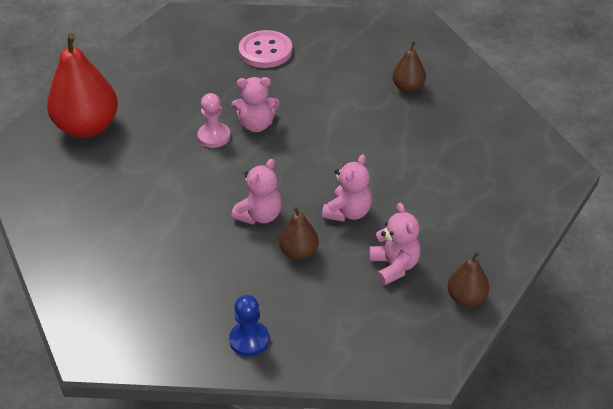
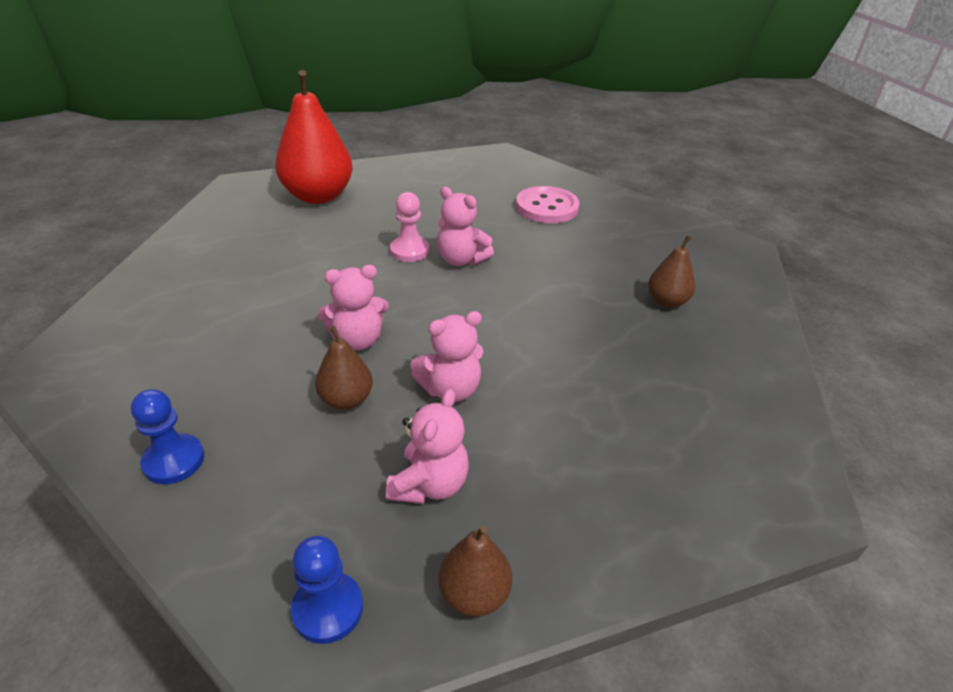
camera: 35 degrees right, 5 degrees down
none -> blue pawn [291,535,363,644]

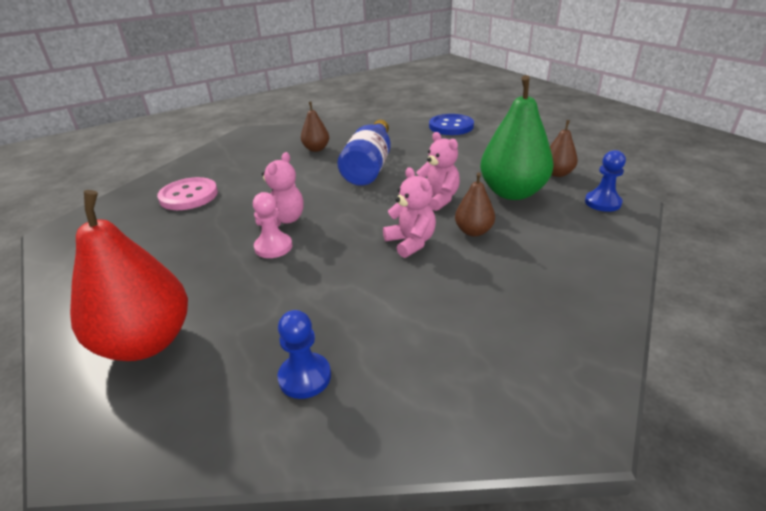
camera: 100 degrees left, 5 degrees down
blue pawn [131,389,204,484] -> blue pawn moved to [277,310,331,399]
pink teddy bear [386,389,469,504] -> green pear [480,75,553,200]
none -> blue bottle [338,120,391,186]
none -> blue button [429,114,474,135]

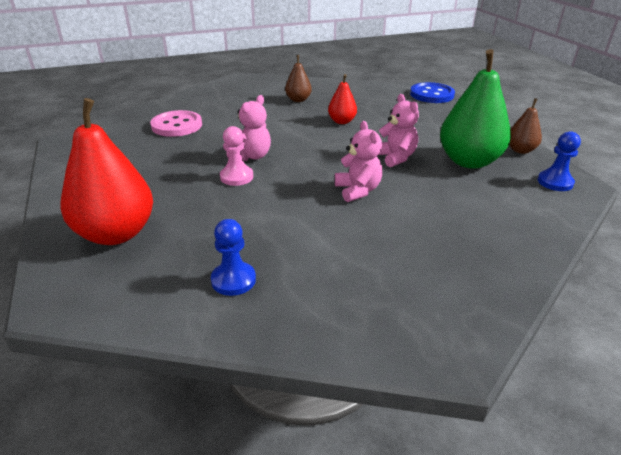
camera: 10 degrees right, 0 degrees up
blue bottle [338,120,391,186] -> red pear [328,74,357,124]
brown pear [455,173,495,236] -> none

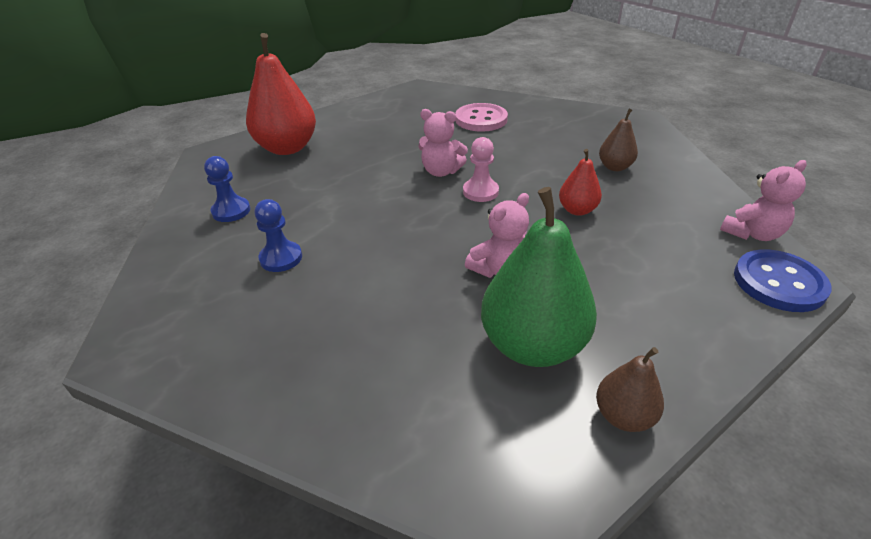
camera: 75 degrees right, 5 degrees up
pink pawn [220,126,253,186] -> pink pawn moved to [463,137,499,202]
pink teddy bear [335,121,382,202] -> pink teddy bear moved to [720,160,807,241]
blue pawn [538,131,581,191] -> blue pawn moved to [255,199,302,272]

